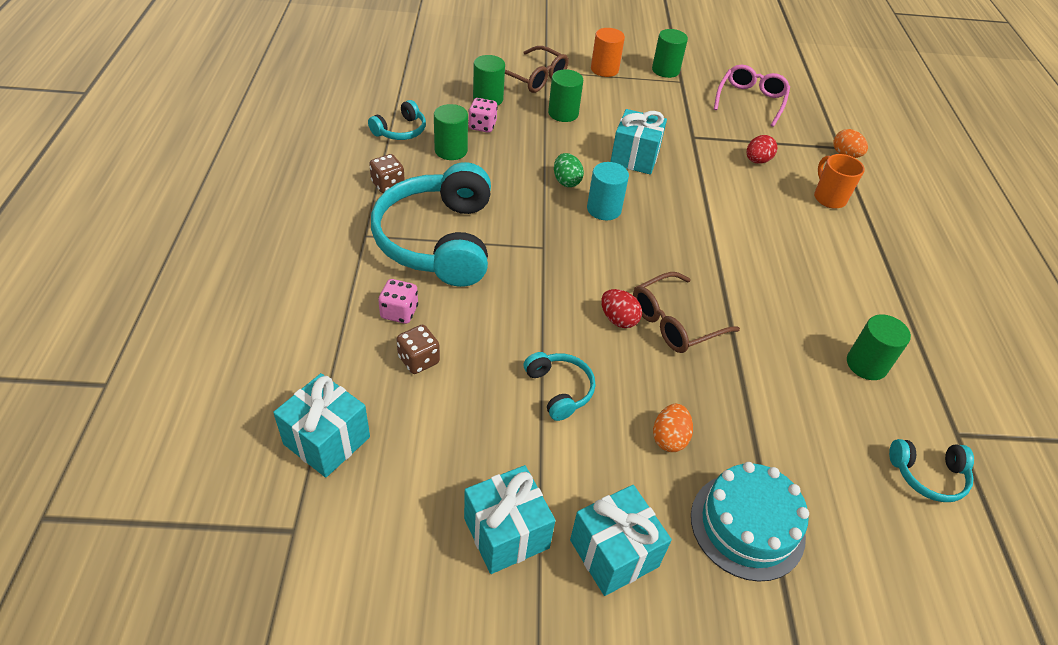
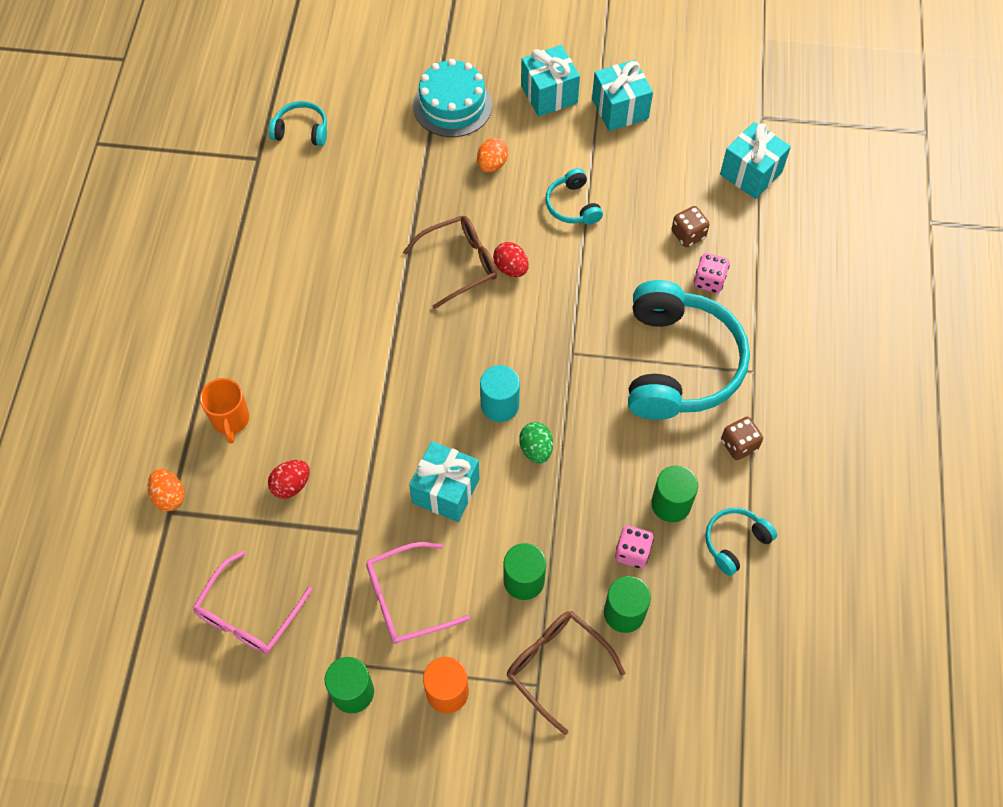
camera: 170 degrees left, 15 degrees up
green cylinder [847,315,911,380] -> none
none -> pink glasses [366,542,470,644]

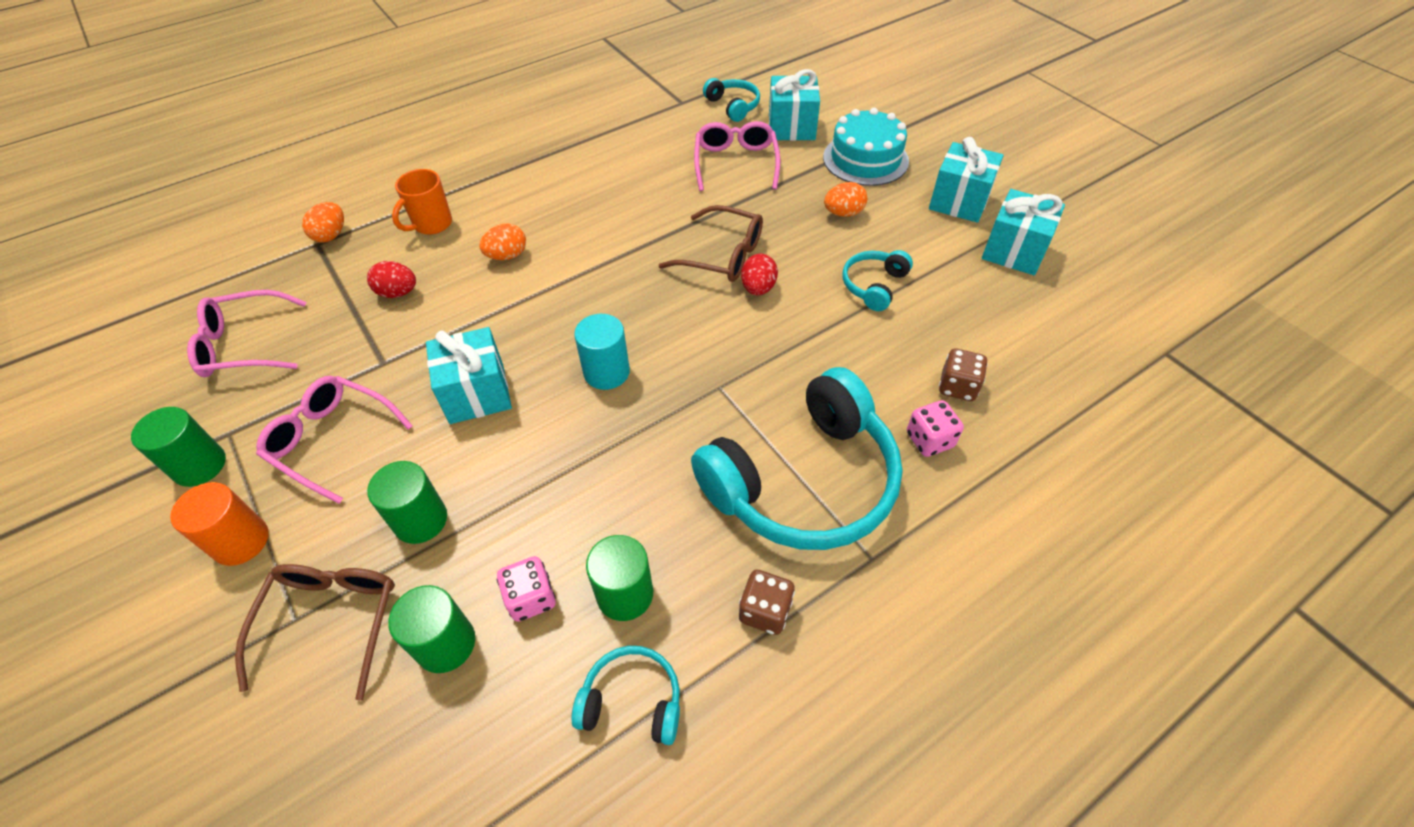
camera: 50 degrees right, 10 degrees down
green egg [519,422,553,464] -> none
turquoise gift [720,122,791,199] -> turquoise gift moved to [769,69,820,141]
none -> orange egg [479,224,526,260]
none -> pink glasses [694,121,780,191]

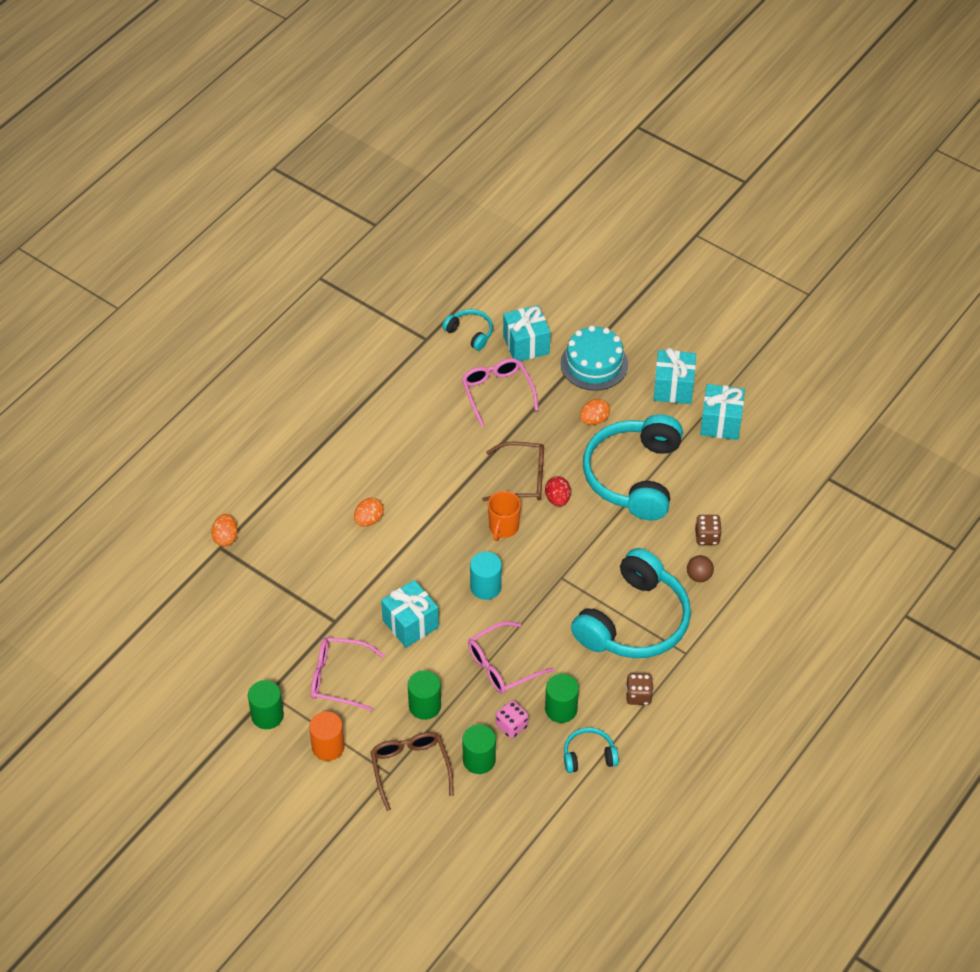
camera: 20 degrees left, 0 degrees up
pink glasses [187,290,306,377] -> pink glasses moved to [468,621,554,694]
red egg [367,261,416,298] -> none
orange mug [392,169,452,235] -> orange mug moved to [488,491,521,541]
turquoise headphones [842,250,913,311] -> turquoise headphones [583,414,683,520], size x2.21
pink dice [907,400,964,457] -> brown ball [687,555,714,582]

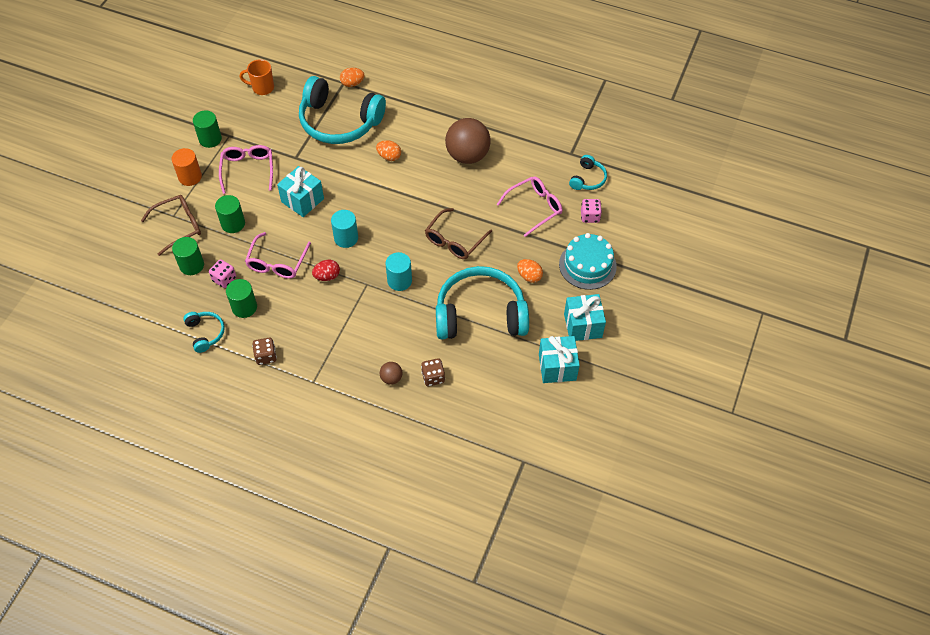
camera: 75 degrees right, 5 degrees up
pink glasses [468,621,554,694] -> pink glasses turned 120 degrees counterclockwise [245,232,311,279]
brown glasses [482,442,544,501] -> brown glasses turned 45 degrees clockwise [425,208,492,259]
orange mug [488,491,521,541] -> orange mug moved to [240,59,274,95]
turquoise gift [503,305,550,361] -> pink dice [581,199,602,223]
red egg [545,476,571,507] -> red egg moved to [312,260,340,281]
turquoise headphones [571,548,691,658] -> turquoise headphones moved to [299,76,386,144]
none -> turquoise cylinder [386,252,412,291]
none -> brown ball [445,118,491,164]

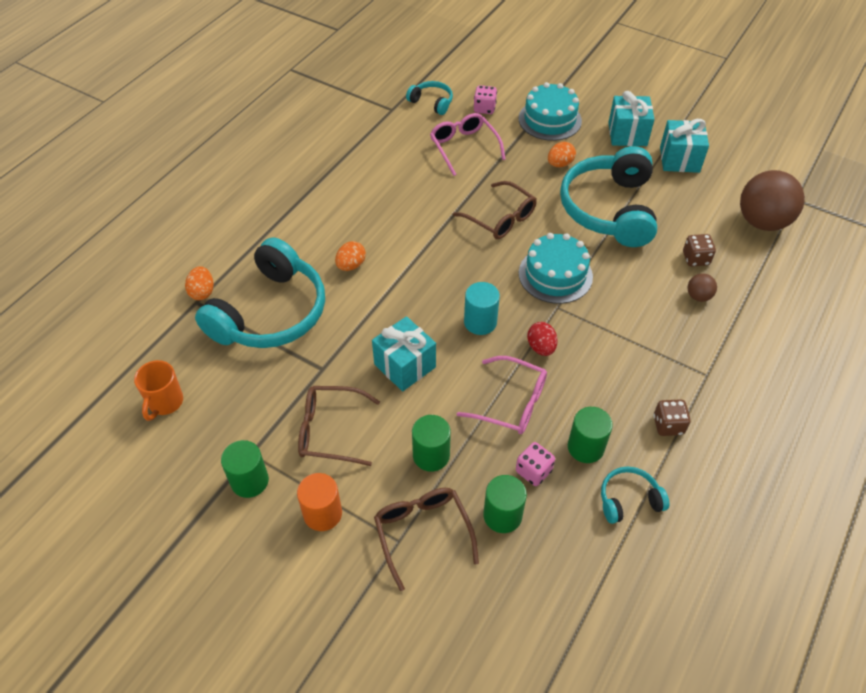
camera: 80 degrees left, 5 degrees down
pink glasses [219,145,273,194] -> brown glasses [298,386,380,466]
turquoise cylinder [386,252,412,291] -> turquoise cake [519,233,593,304]
brown ball [445,118,491,164] -> brown ball moved to [740,170,805,231]

